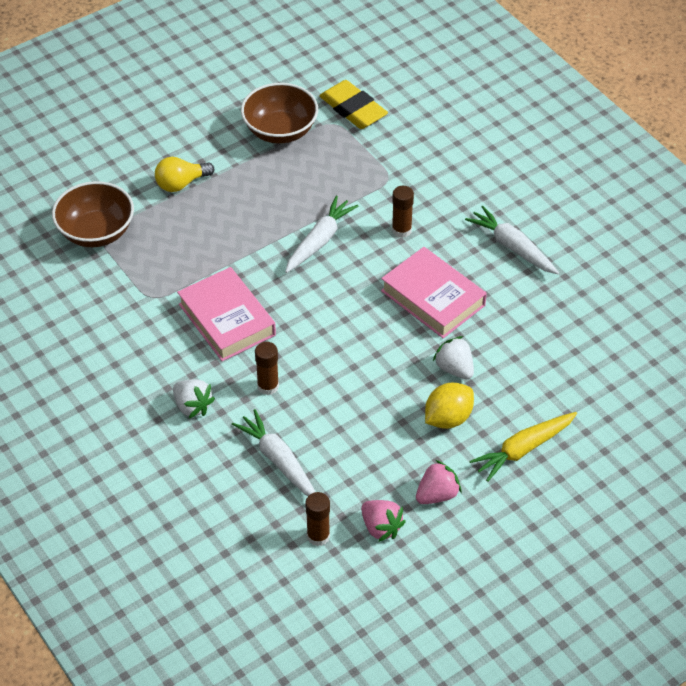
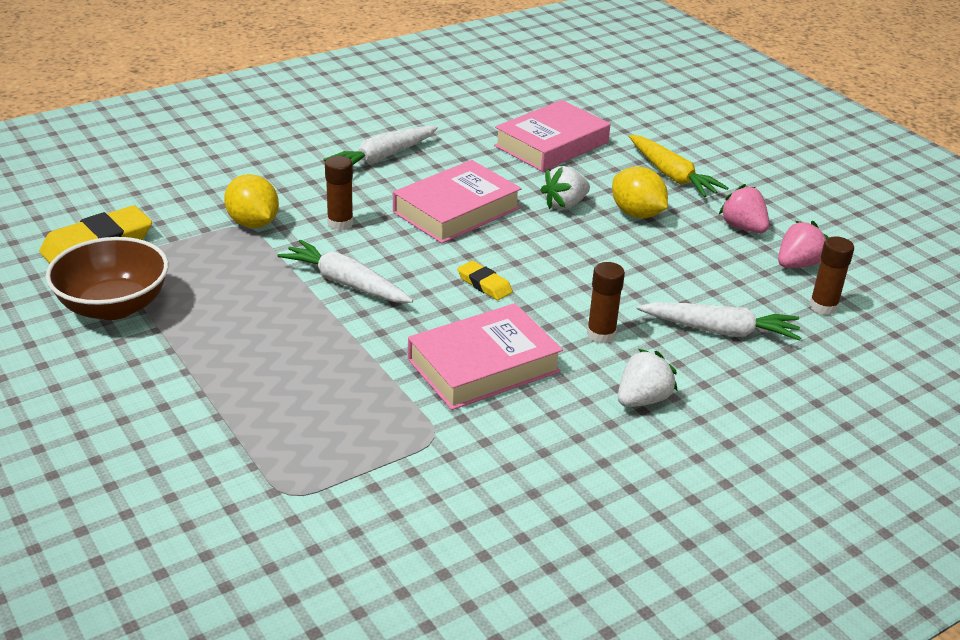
camera: 90 degrees left, 15 degrees down
brown bowl [52,181,134,247] -> none
yellow light bulb [155,157,214,192] -> none
white carrot [232,409,315,496] -> white carrot turned 135 degrees counterclockwise [637,302,801,341]
none -> yellow lemon [224,174,279,228]
none -> yellow eraser [457,261,513,300]
none -> pink book [494,100,610,172]

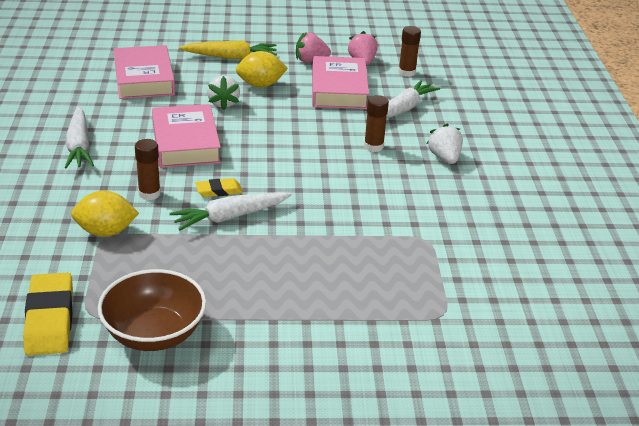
camera: 60 degrees left, 0 degrees up
pink book [408,303,563,410] -> pink book moved to [312,56,369,109]
yellow eraser [457,261,513,300] -> yellow eraser moved to [195,178,243,197]

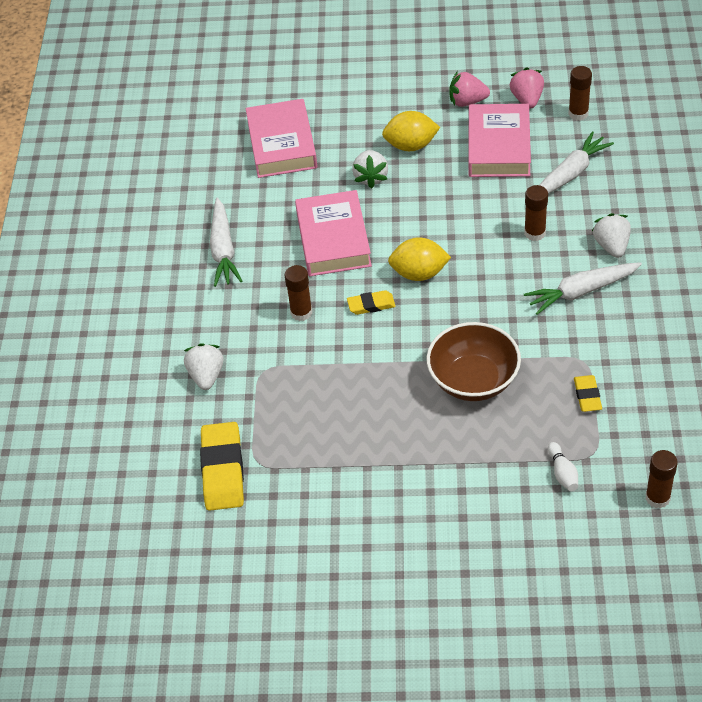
camera: 10 degrees right, 15 degrees up
yellow lemon [71,190,139,237] -> yellow lemon moved to [388,237,451,281]
brown bowl [98,269,206,351] -> brown bowl moved to [427,322,521,401]
white carrot [169,192,292,231] -> white carrot moved to [524,262,642,315]
yellow carrot [179,40,277,59] -> none
none -> white strawberry [184,343,223,390]
none -> white bowling pin [548,442,578,491]
none -> yellow eraser [574,375,602,412]
none -> brown glue stick [646,450,678,509]

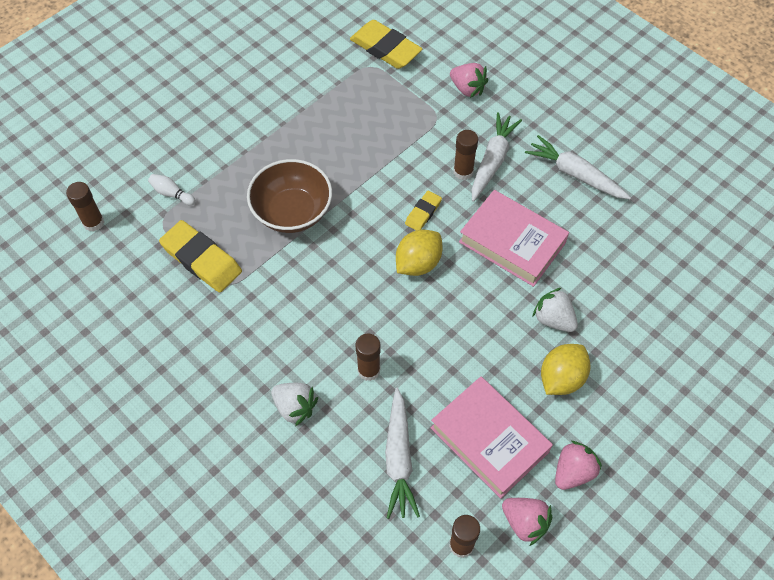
camera: 130 degrees right, 10 degrees up
white strawberry [184,343,223,390] -> pink strawberry [450,63,488,98]
pink book [246,99,317,178] -> none
white carrot [524,262,642,315] -> white carrot moved to [472,112,522,202]
yellow eraser [574,375,602,412] -> yellow eraser [159,220,242,292], size x1.86

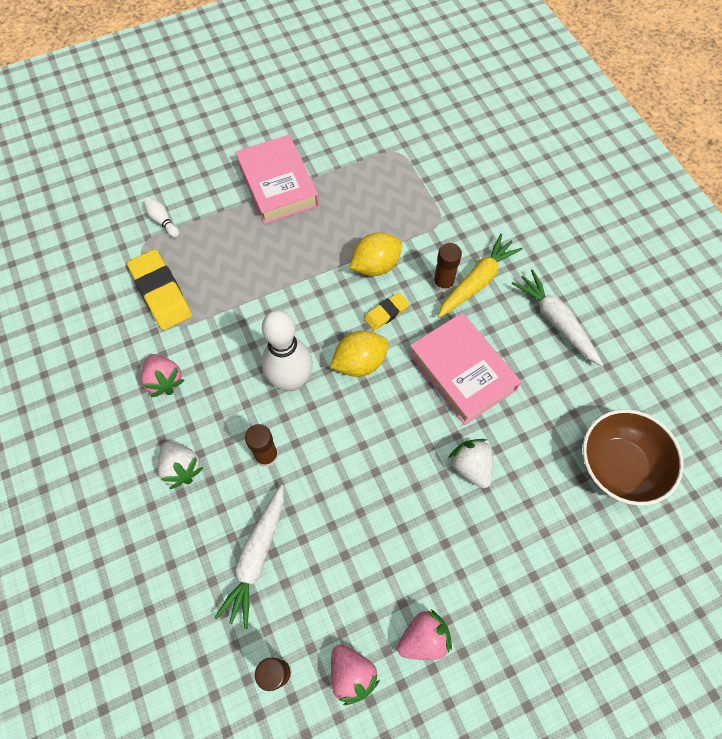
camera: 20 degrees right, 5 degrees up
brown glue stick [66,182,104,232] -> none
brown bowl [247,159,332,233] -> brown bowl moved to [583,409,684,506]
yellow eraser [350,20,422,69] -> none
pink book [430,377,553,499] -> pink book moved to [235,135,319,224]
pink strawberry [450,63,488,98] -> pink strawberry moved to [141,354,184,397]
white carrot [472,112,522,202] -> yellow carrot [438,234,523,318]
yellow lemon [541,344,590,395] -> yellow lemon moved to [350,232,402,276]
none -> white bowling pin [262,310,313,391]

